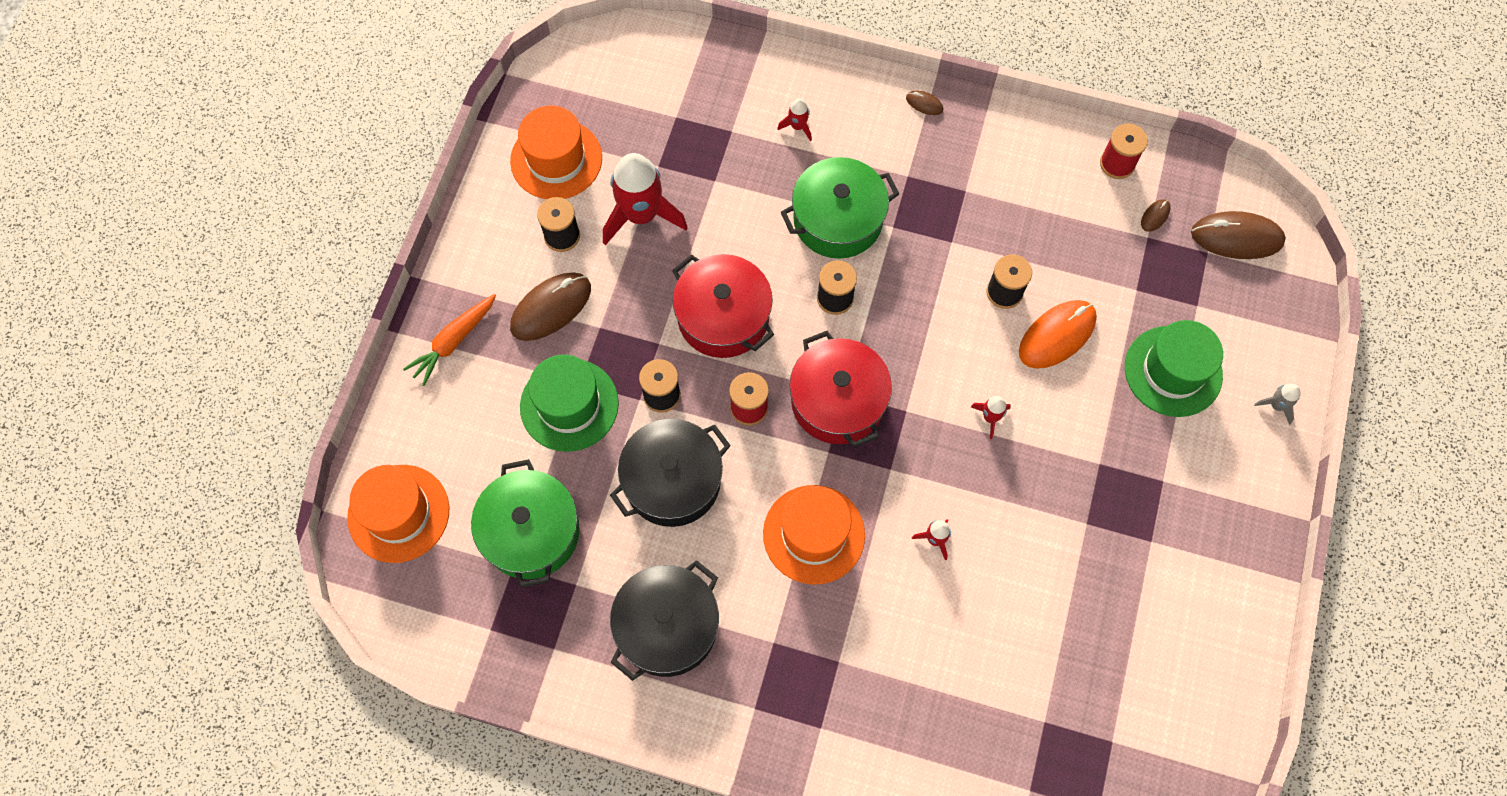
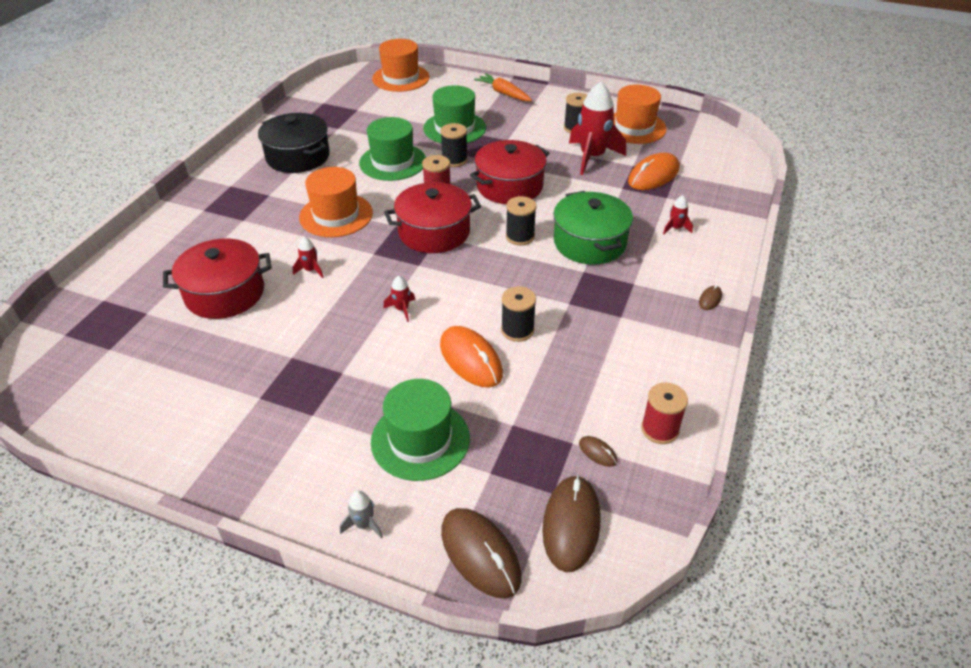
camera: 95 degrees right, 25 degrees down
green pot [471,459,580,588] -> none
brown mouse [510,272,591,341] -> brown mouse moved to [441,508,522,598]
black pot [610,419,731,527] -> green hat [359,117,426,181]
none -> red pot [163,239,271,319]
none -> orange mouse [628,153,679,190]

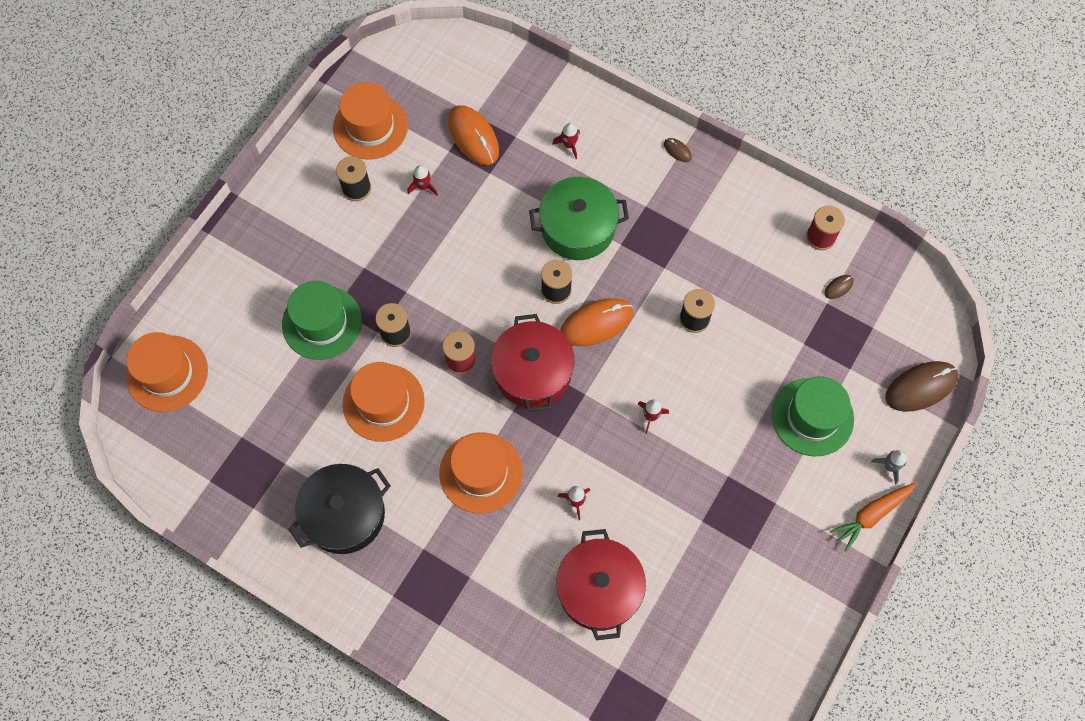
camera: 80 degrees left, 25 degrees up
green hat [359,117,426,181] -> orange hat [343,362,425,442]
orange mouse [440,326,503,387] -> orange mouse moved to [560,298,633,346]
red pot [470,140,549,204] -> none
orange carrot [474,73,532,101] -> orange carrot moved to [830,483,916,552]
brown mouse [542,475,601,572] -> none
red rocket [569,82,626,175] -> red rocket [407,165,438,196], size x0.44

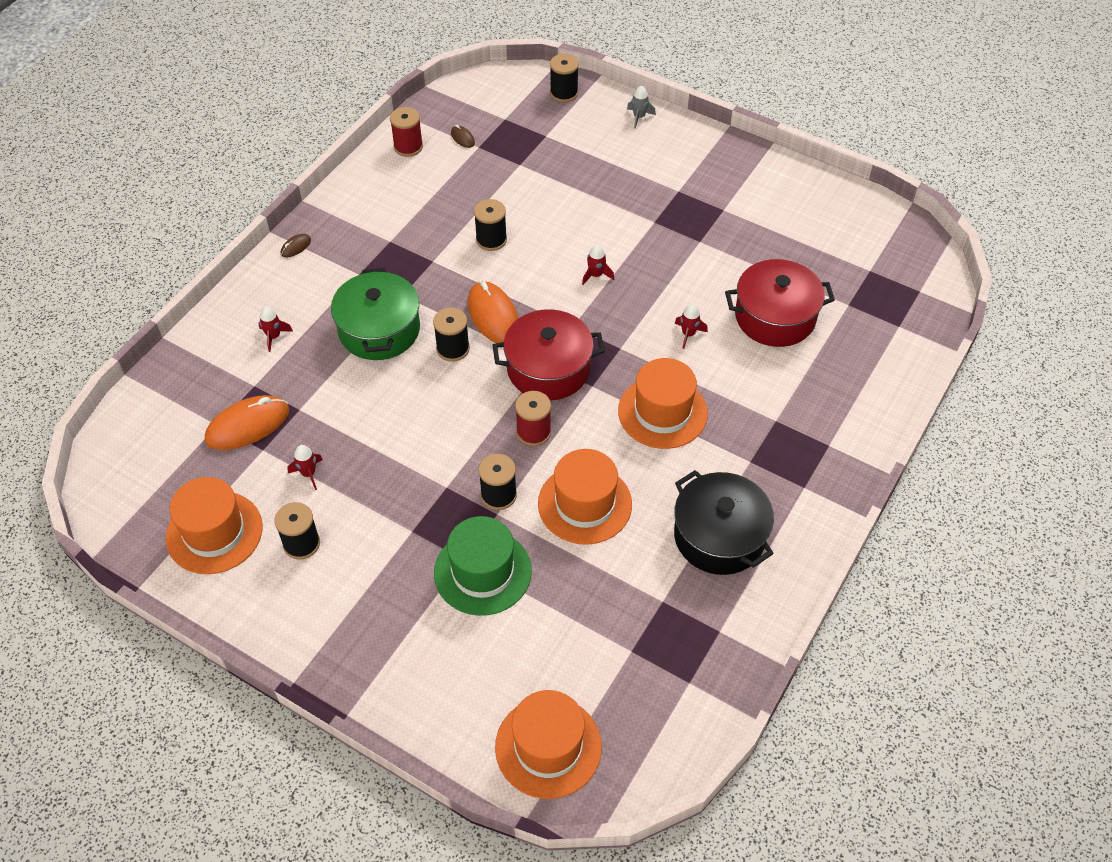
camera: 90 degrees left, 15 degrees down
green hat [772,376,854,456] -> none
orange carrot [830,483,916,552] -> none
brown mouse [885,361,958,412] -> black spool [550,54,579,102]

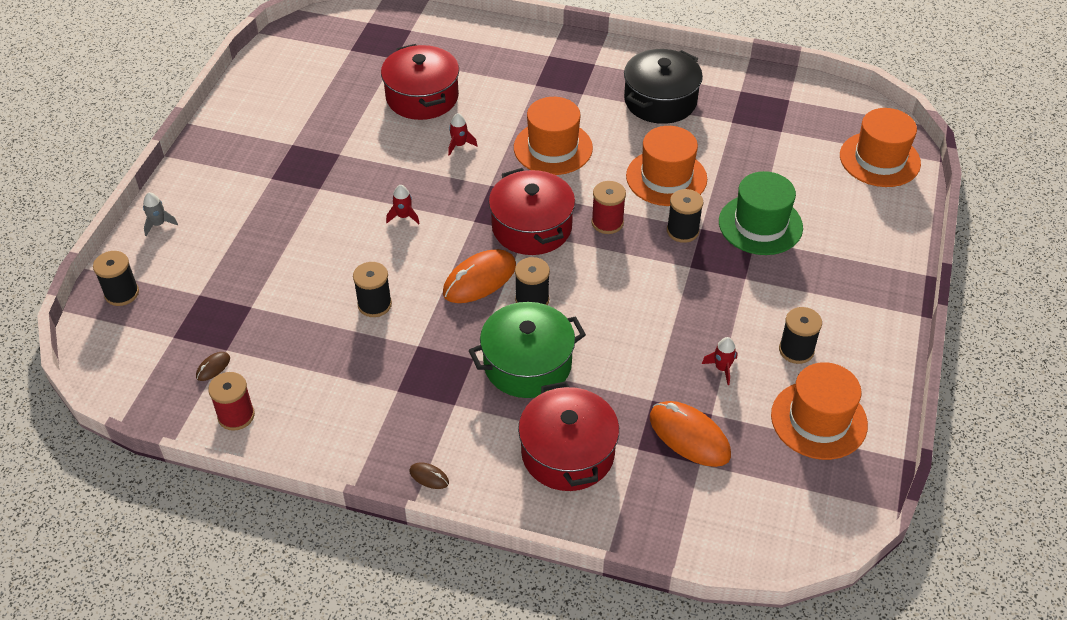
camera: 105 degrees left, 5 degrees down
red rocket [259,307,293,352] -> red pot [518,381,619,491]

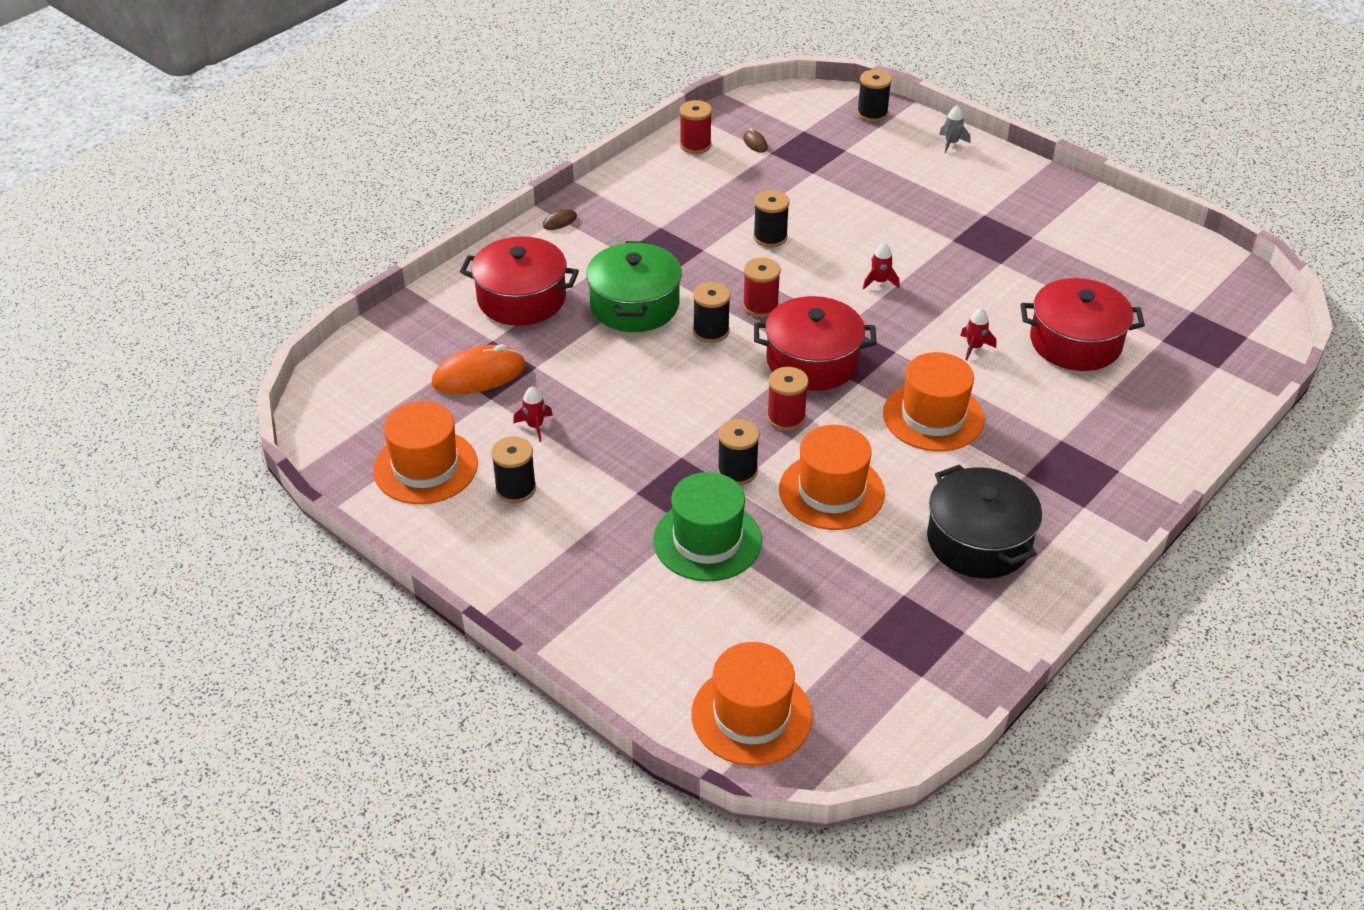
camera: 115 degrees right, 5 degrees down
orange mouse [443,249,516,303] -> red spool [743,257,781,318]

